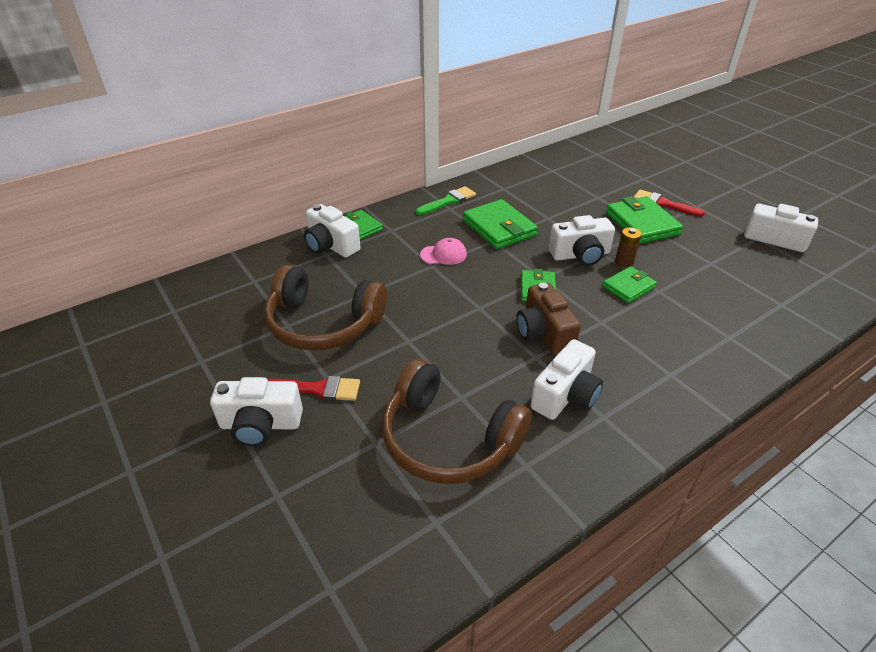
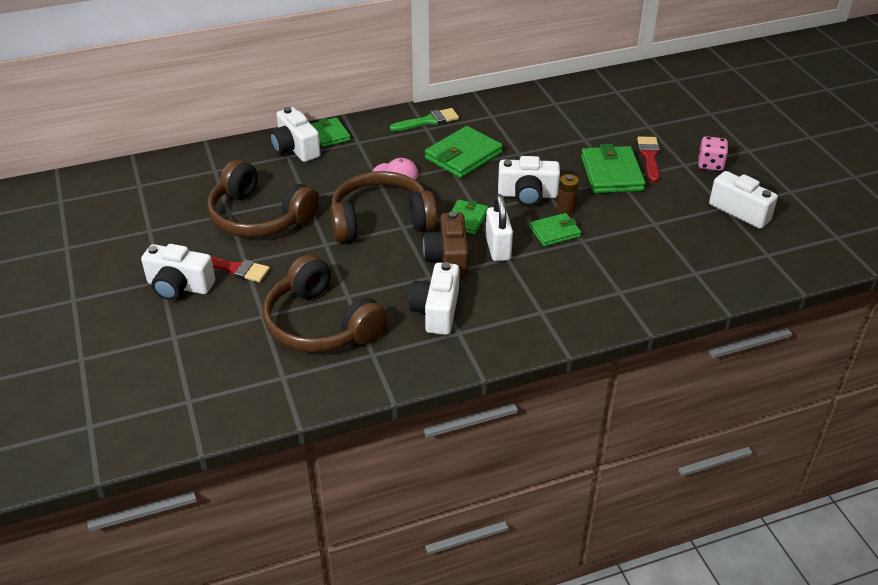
camera: 15 degrees right, 0 degrees up
green wallet [463,199,538,249] -> green wallet turned 60 degrees clockwise [425,126,503,178]
white camera [530,339,603,420] -> white camera turned 135 degrees clockwise [409,262,459,335]
red brush [634,190,705,217] -> red brush turned 45 degrees clockwise [637,136,660,182]
none -> brown headphones [330,171,437,243]
none -> white padlock [486,194,513,261]
none -> pink dice [698,136,728,171]

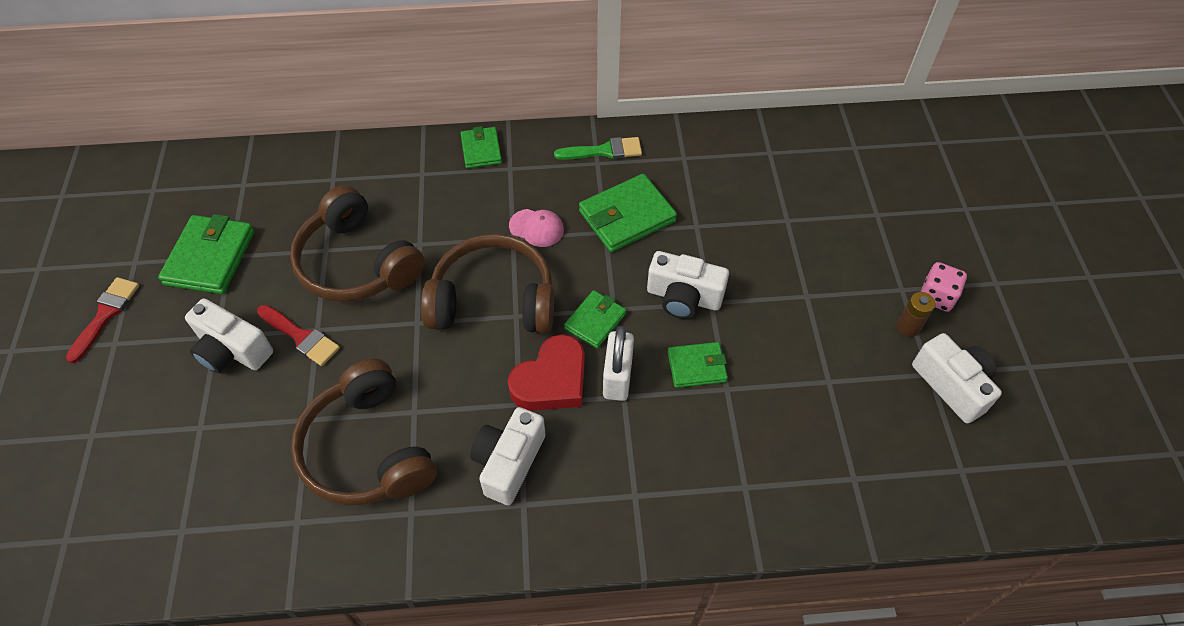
camera: 15 degrees right, 15 degrees up
white camera [270,107,321,162] -> none
brown camera [423,211,468,278] -> red heart [508,335,585,411]
brown battery [557,174,579,215] -> brown battery moved to [897,292,935,337]
green wallet [581,144,645,193] -> green wallet moved to [158,214,255,294]
red brush [637,136,660,182] -> red brush moved to [66,277,139,363]

